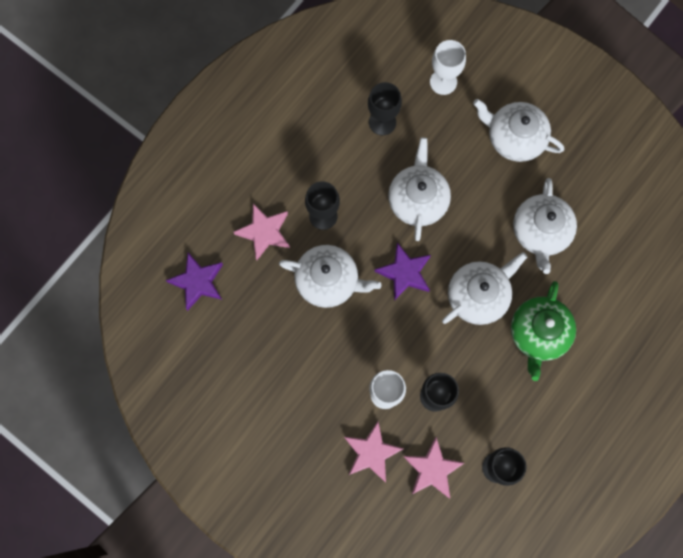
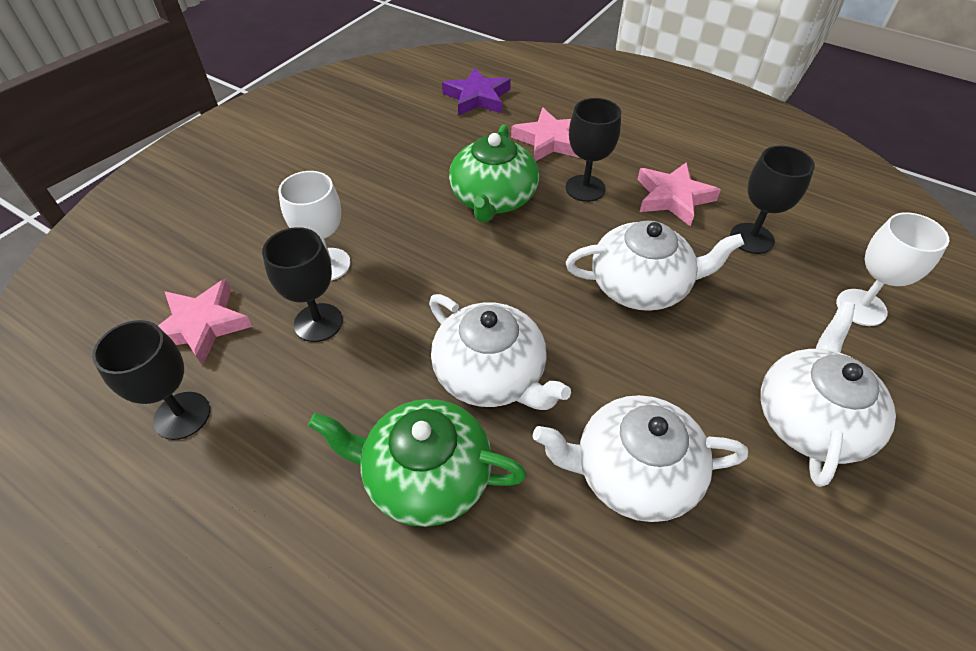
camera: 85 degrees right, 25 degrees down
white teapot [279,245,381,308] -> green teapot [449,124,539,223]
pink star [344,422,404,483] -> pink star moved to [637,162,721,226]
purple star [374,243,431,301] -> none

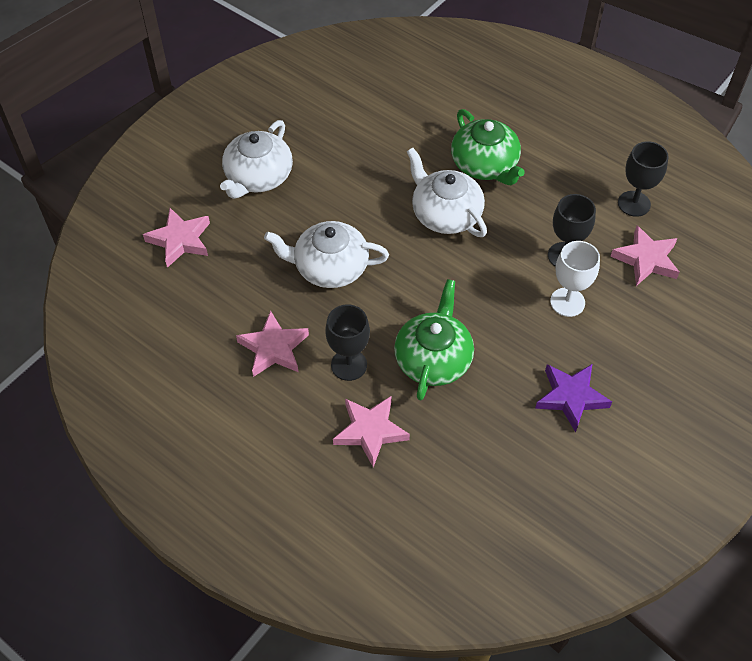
camera: 175 degrees left, 5 degrees up
green teapot [308,399,527,527] -> green teapot turned 45 degrees clockwise [451,109,525,185]
purple star [442,67,511,116] -> purple star moved to [535,364,612,432]
white teapot [533,395,748,522] -> none
black goblet [730,146,815,254] -> none
white goblet [836,212,949,326] -> pink star [143,208,210,268]

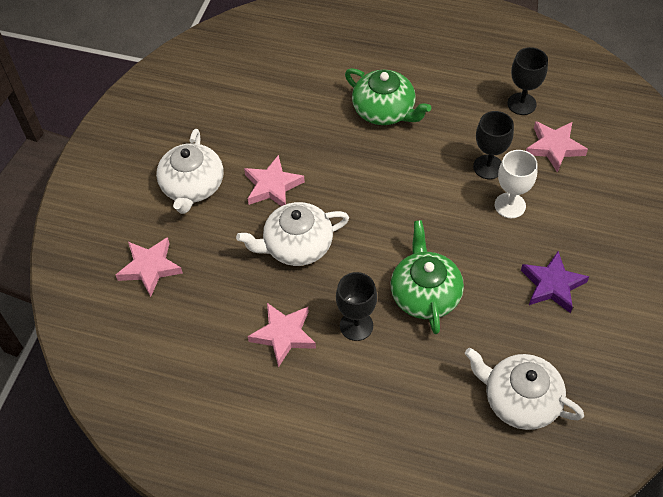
camera: 20 degrees left, 0 degrees up
pink star [333,396,410,467] -> pink star moved to [244,155,305,206]
white teapot [407,148,487,237] -> white teapot moved to [465,348,584,430]

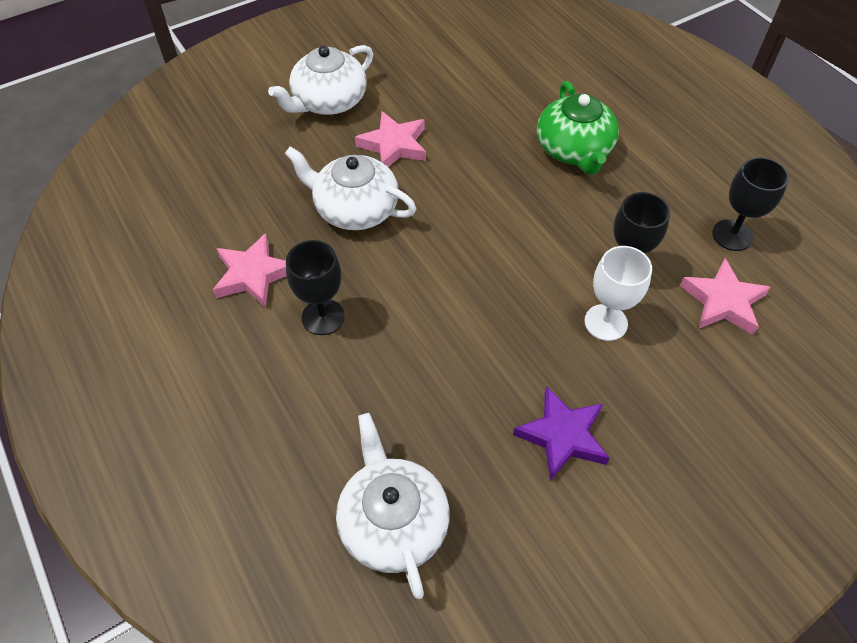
camera: 40 degrees right, 0 degrees up
pink star [116,237,183,297] -> none
green teapot [390,220,464,334] -> none

